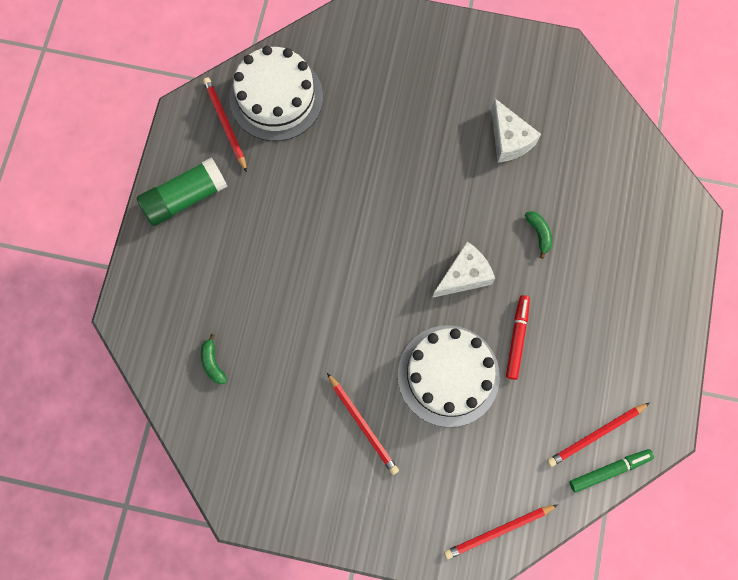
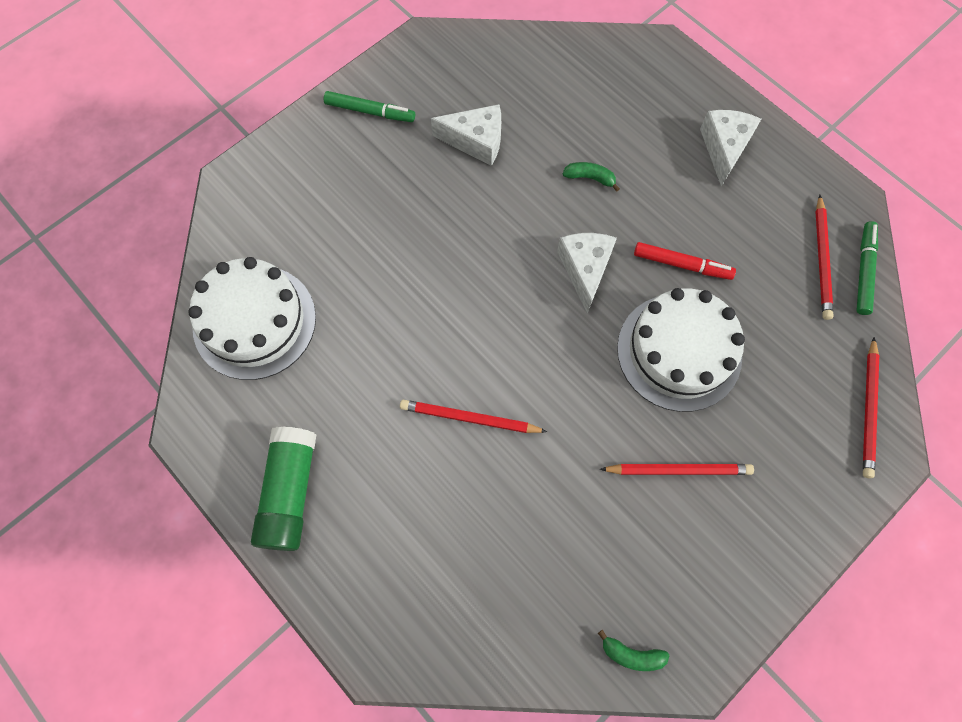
camera: 55 degrees left, 5 degrees down
green banana [201,334,227,384] -> green banana moved to [598,630,670,671]
red pencil [203,77,247,172] -> red pencil moved to [400,400,547,433]
red marker [506,295,530,380] -> red marker turned 150 degrees clockwise [634,242,736,280]
none -> green marker [324,91,415,122]
none -> white cheese [700,110,761,186]

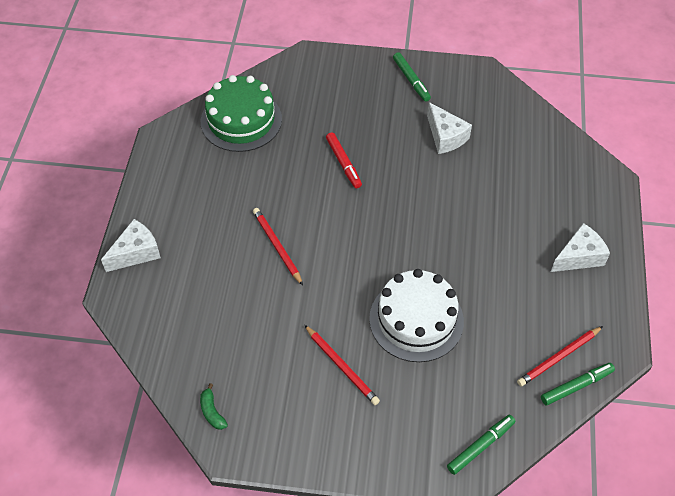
camera: 50 degrees right, 15 degrees down
white cake [188,257,316,380] -> green cake [201,75,282,152]
green glue stick [251,427,317,551] -> none
white cheese [557,233,617,314] -> white cheese moved to [101,219,161,272]
green banana [563,162,620,192] -> none
red marker [634,242,736,280] -> red marker moved to [326,132,362,188]
red pencil [863,337,879,478] -> green marker [447,415,515,475]

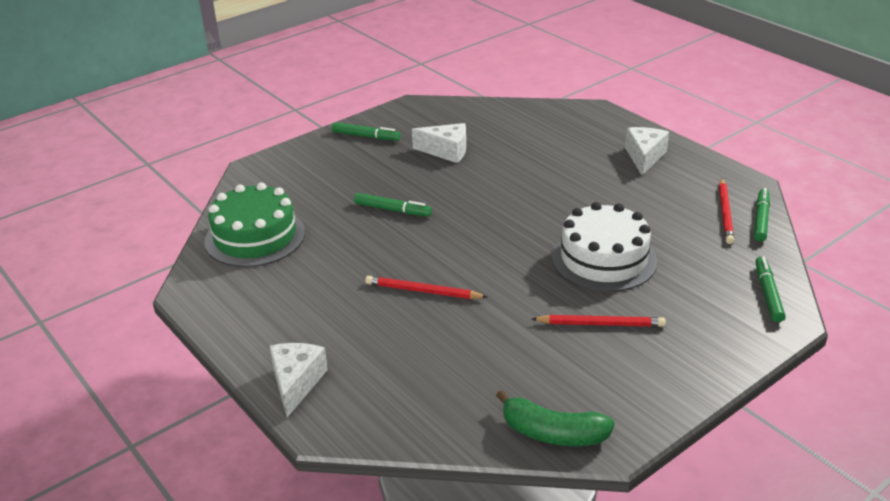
camera: 45 degrees left, 20 degrees down
green banana [200,383,228,430] -> green banana [496,390,615,446], size x1.85
red marker [326,132,362,188] -> green marker [354,193,432,217]

